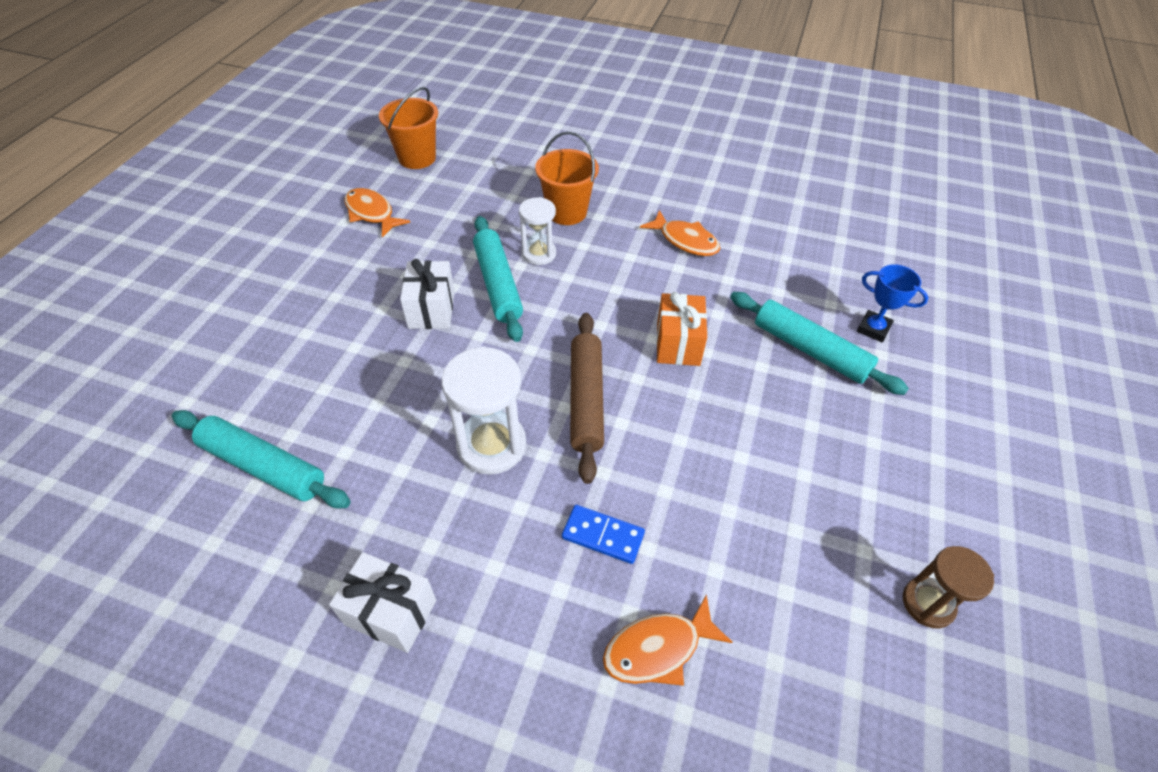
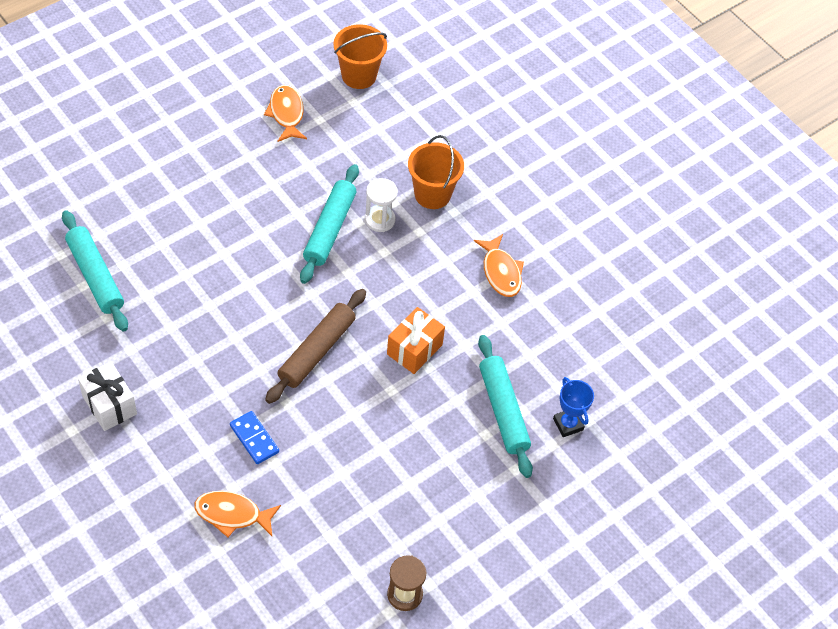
camera: 30 degrees right, 5 degrees up
white gift [400,259,454,329] -> none
white hourglass [441,346,526,475] -> none

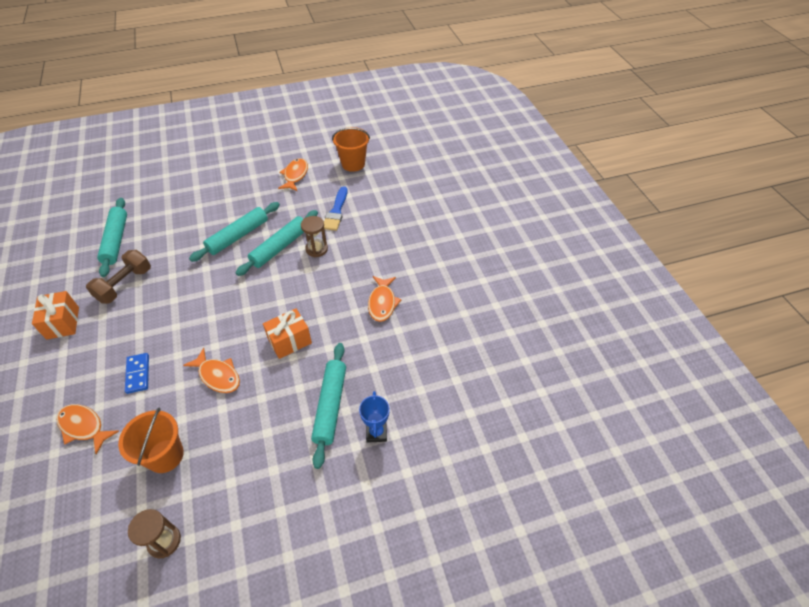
camera: 25 degrees right, 5 degrees down
white gift [78,362,137,431] -> orange gift [32,291,79,340]
brown rolling pin [265,289,366,404] -> none
white hourglass [365,178,398,232] -> brown hourglass [301,216,328,257]
orange bucket [408,135,464,209] -> orange bucket moved to [118,407,184,473]
none -> brown dumbbell [86,250,151,304]
none -> orange fish [183,348,240,393]
none -> turquoise rolling pin [189,202,280,262]
none -> blue brush [324,186,348,231]

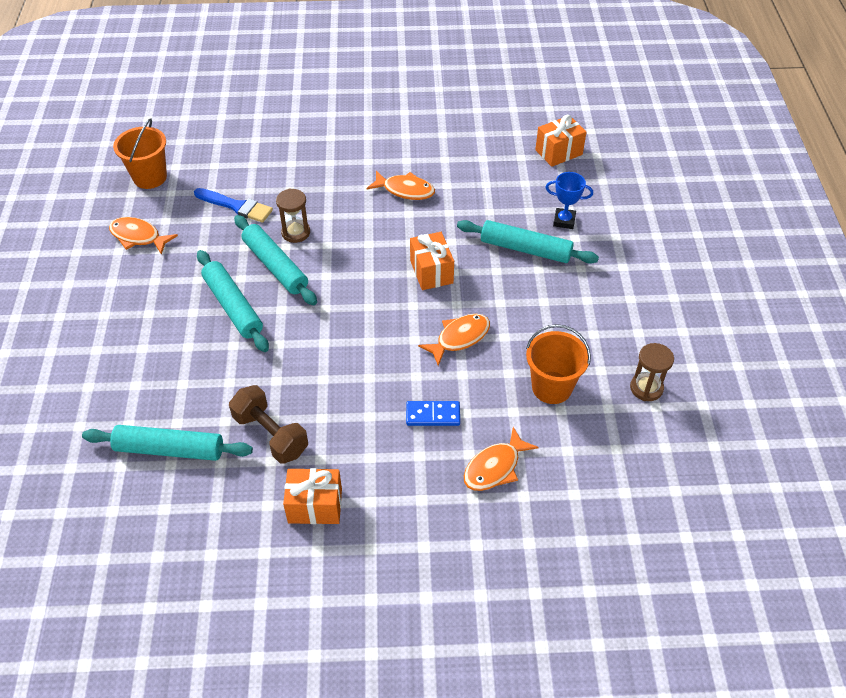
camera: 75 degrees left, 0 degrees up
none -> orange gift [535,115,587,167]

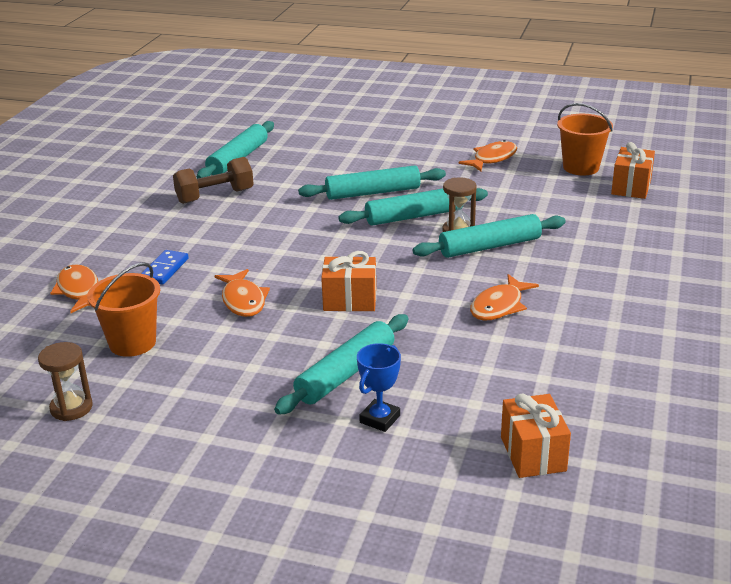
camera: 110 degrees right, 20 degrees down
blue brush [194,188,273,223] -> none
orange gift [283,468,342,524] -> orange gift moved to [611,142,655,199]
none -> turquoise rolling pin [413,214,566,258]

